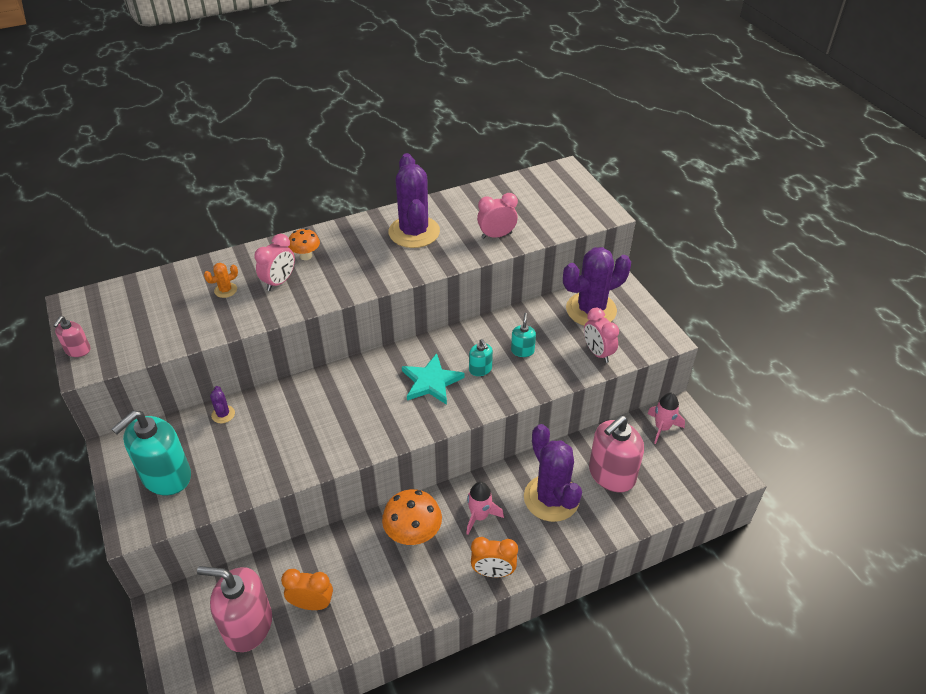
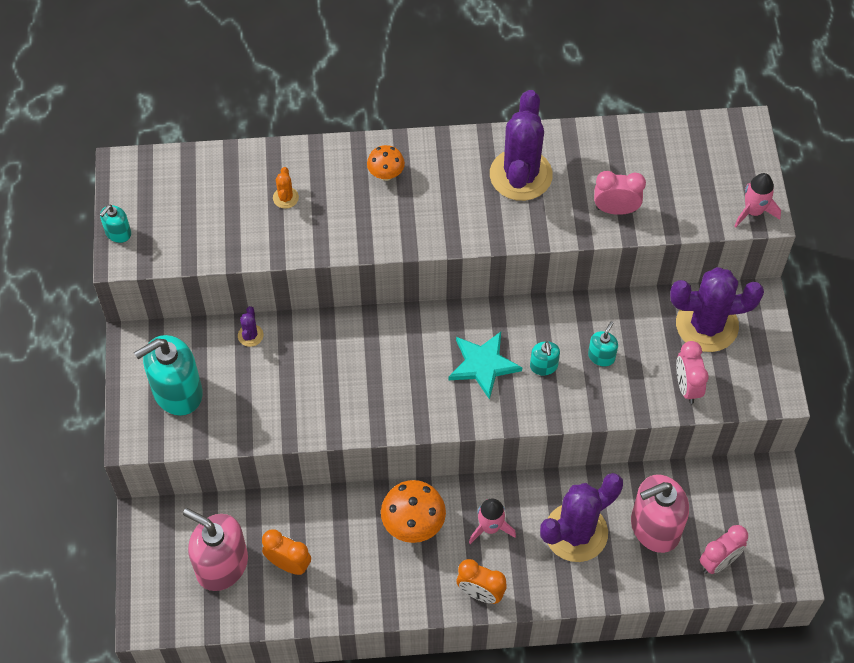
camera: 20 degrees right, 15 degrees up
pink soap dispenser [53,316,91,357] -> turquoise soap dispenser [100,205,131,243]
orange cactus [204,263,238,298] -> orange cactus turned 75 degrees counterclockwise [273,167,299,209]
pink clock [254,234,295,291] -> pink clock moved to [700,525,748,574]
purple cactus [524,424,582,522] -> purple cactus turned 60 degrees clockwise [540,473,623,562]
pink rocket [647,393,685,444] -> pink rocket moved to [735,173,781,227]

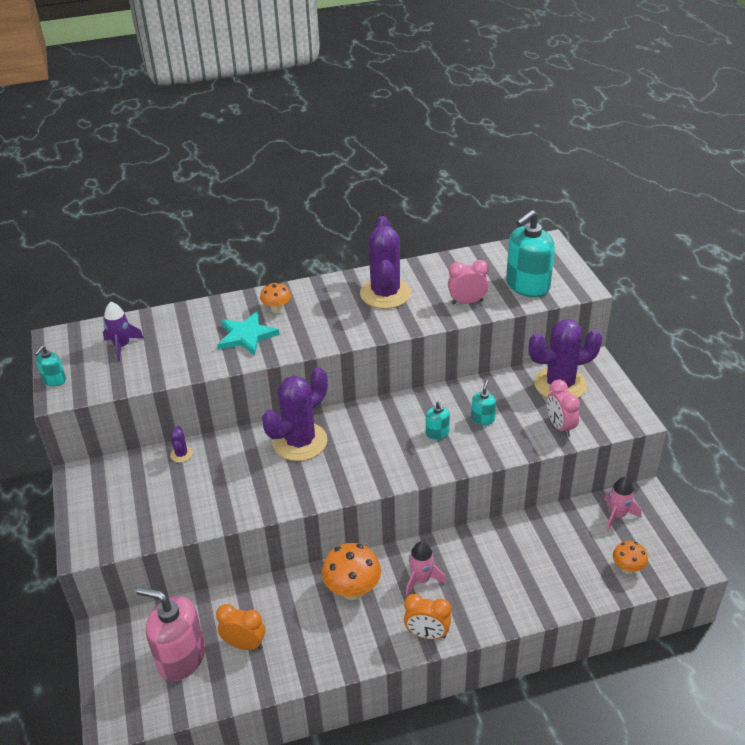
camera: 10 degrees left, 20 degrees down
turquoise soap dispenser [134,335,203,416] -> turquoise soap dispenser moved to [506,210,555,297]
orange cactus [273,167,299,209] -> none
turquoise star [448,332,522,400] -> turquoise star moved to [218,311,280,356]
purple cactus [540,473,623,562] -> purple cactus moved to [262,367,328,461]
pink soap dispenser [631,475,689,553] -> none
pink clock [700,525,748,574] -> orange mushroom [613,541,648,574]
pink rocket [735,173,781,227] -> pink rocket moved to [604,477,642,530]
none -> purple rocket [103,302,144,361]

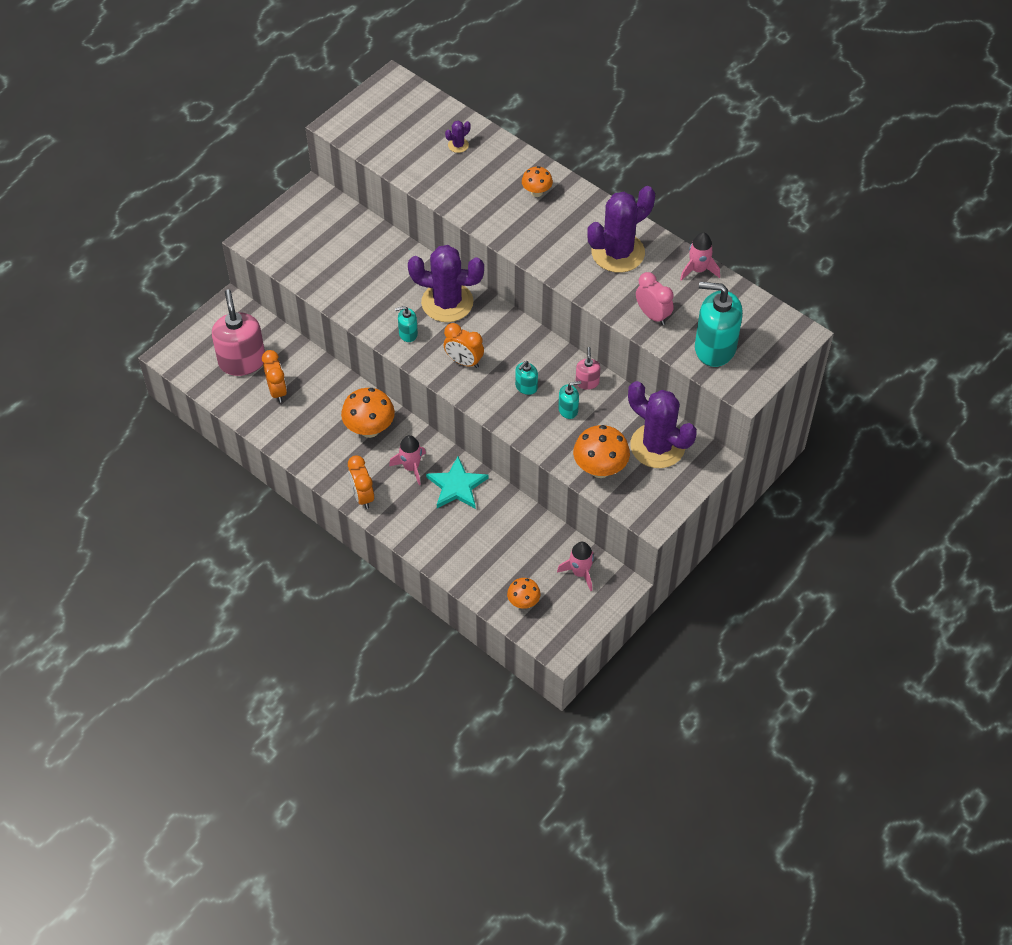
camera: 55 degrees right, 15 degrees up
turquoise soap dispenser [35,346,66,386] -> turquoise soap dispenser moved to [395,306,418,342]
purple rocket [103,302,144,361] -> none
purple cactus [170,426,193,462] -> purple cactus moved to [445,121,470,153]
turquoise star [218,311,280,356] -> turquoise star moved to [426,456,488,509]
pink clock [547,379,580,437] -> orange mushroom [573,425,630,478]
none -> orange clock [444,323,484,368]
none -> pink soap dispenser [576,347,600,390]
none -> pink rocket [680,232,720,281]

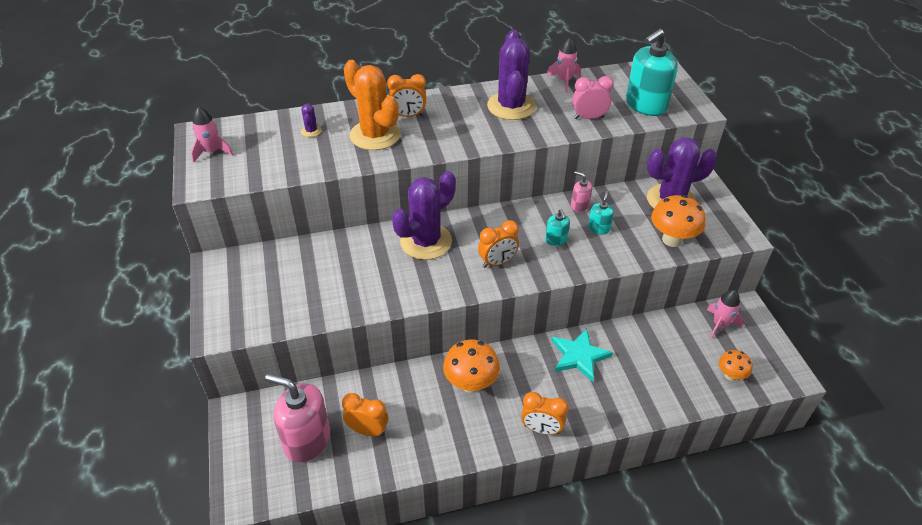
camera: 55 degrees left, 10 degrees down
pink rocket [389,435,426,485] -> pink rocket moved to [191,106,233,163]
turquoise soap dispenser [395,306,418,342] -> none
orange mushroom [522,166,553,197] -> orange clock [387,74,426,117]
none -> orange cactus [344,60,401,150]

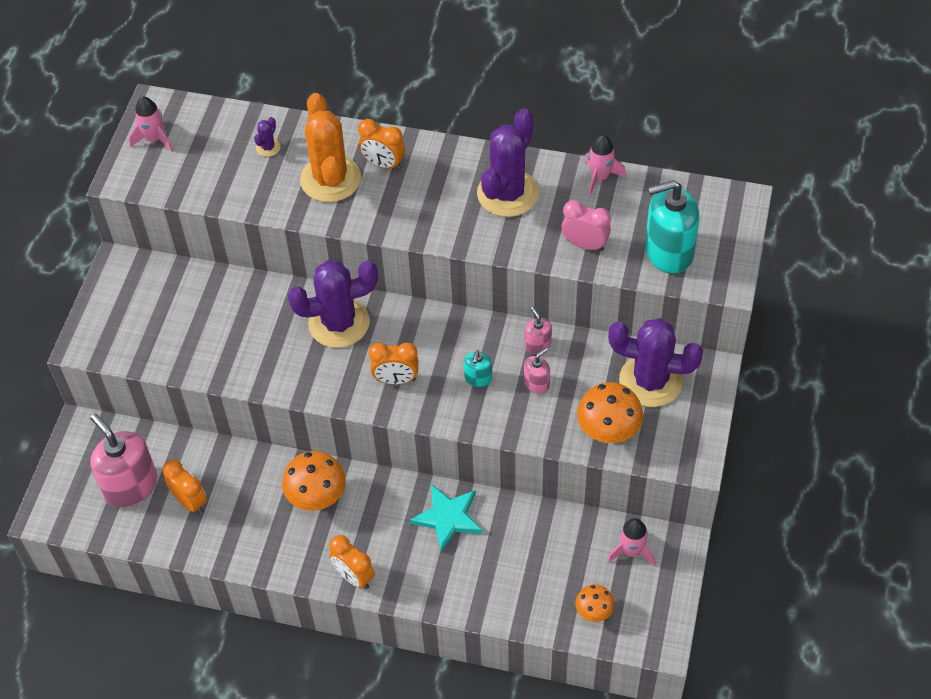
camera: 30 degrees right, 10 degrees up
turquoise soap dispenser [588,191,614,235] -> pink soap dispenser [524,347,550,394]

